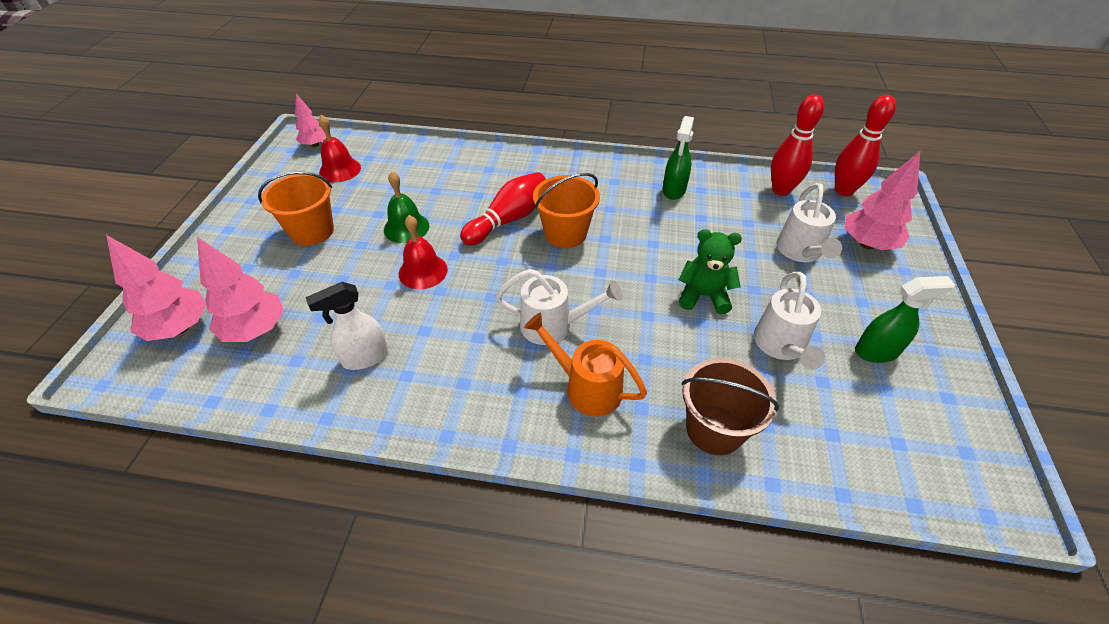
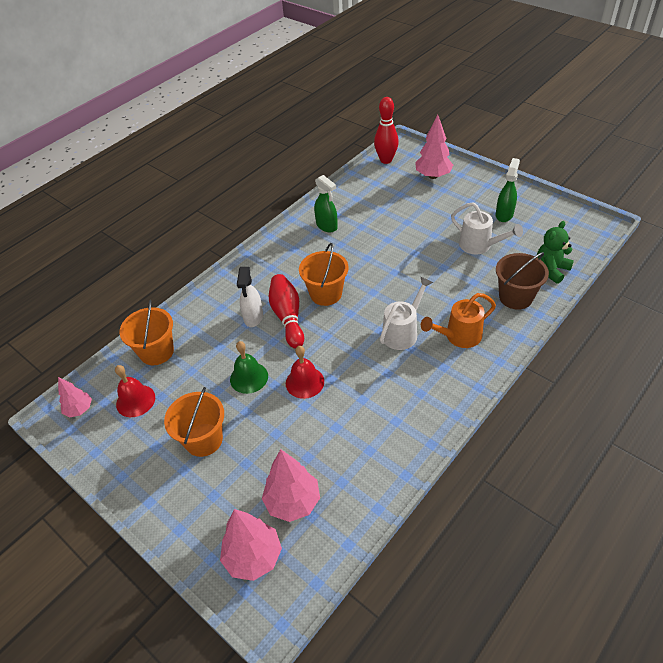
camera: 55 degrees left, 0 degrees up
white spray bottle [305,282,388,370] -> white spray bottle moved to [237,267,263,327]
green teddy bear [678,229,742,314] -> green teddy bear moved to [537,221,574,284]
red bowling pin [771,94,824,196] -> none
white watering can [777,183,842,262] -> none
none -> orange bucket [120,300,174,365]

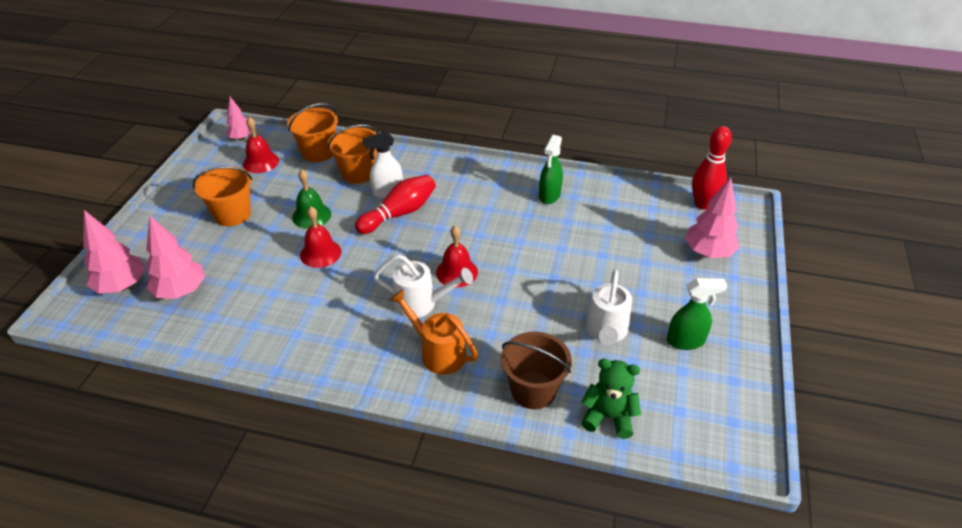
camera: 60 degrees right, 5 degrees down
orange bucket [299,243,349,306] -> orange bucket moved to [327,124,379,183]
none -> red bell [436,225,478,288]

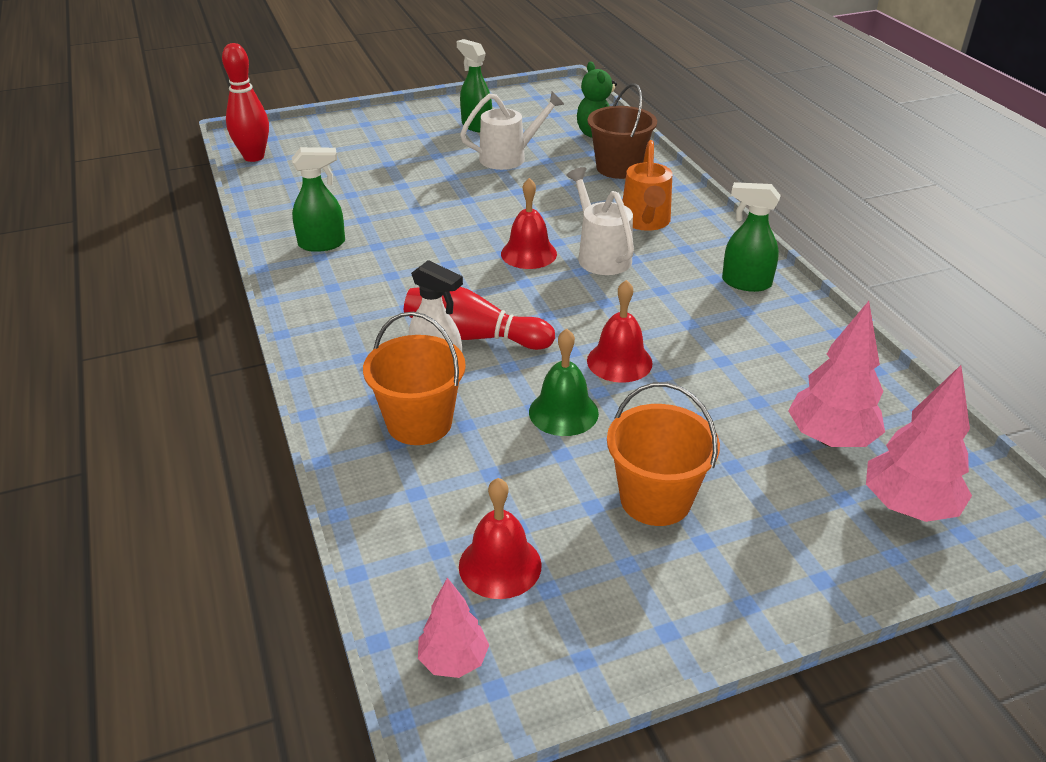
camera: 125 degrees left, 5 degrees down
orange bucket [287,103,338,162] -> none
pink tree [685,177,739,258] -> none
none -> green spray bottle [722,182,781,292]

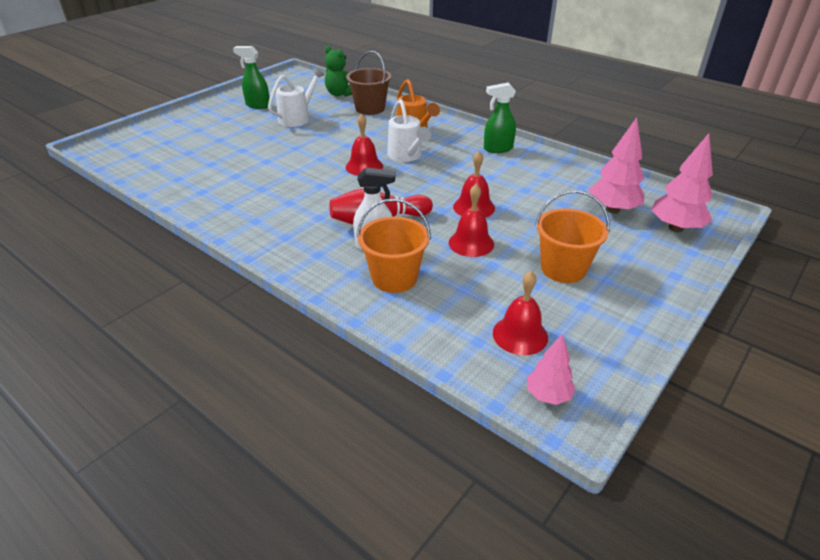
camera: 30 degrees left, 0 degrees up
red bowling pin [222,43,269,162] -> none
green spray bottle [292,147,345,252] -> none
green bell [529,328,599,436] -> red bell [449,184,494,257]
white watering can [566,167,634,275] -> white watering can turned 150 degrees counterclockwise [387,99,431,162]

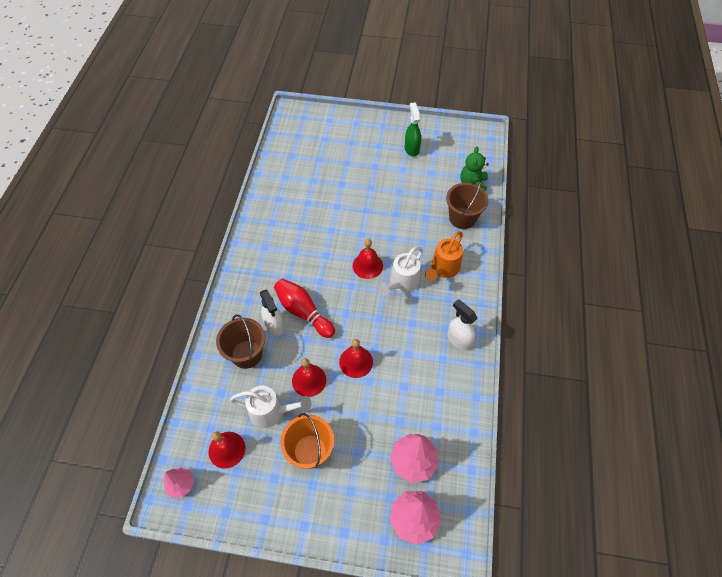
camera: 60 degrees right, 20 degrees up
white watering can [268,68,324,127] -> white watering can moved to [230,386,312,428]
orange bucket [357,198,431,293] -> brown bucket [216,314,265,369]
green spray bottle [484,83,516,153] -> white spray bottle [448,299,478,350]

